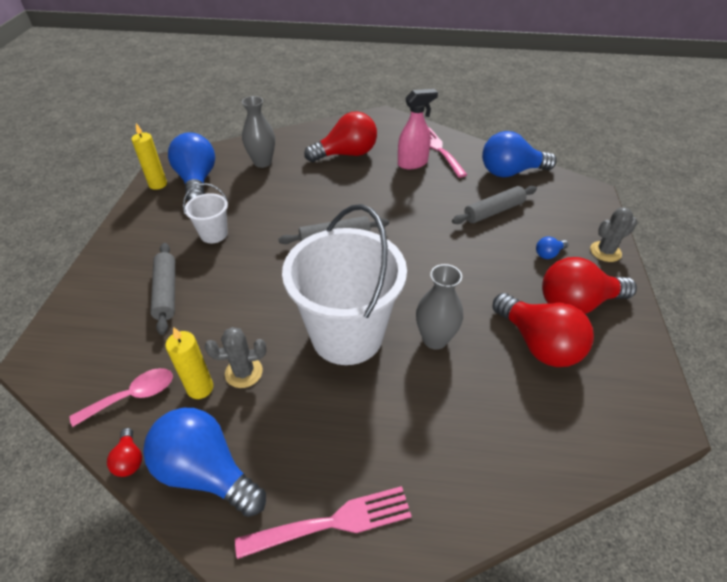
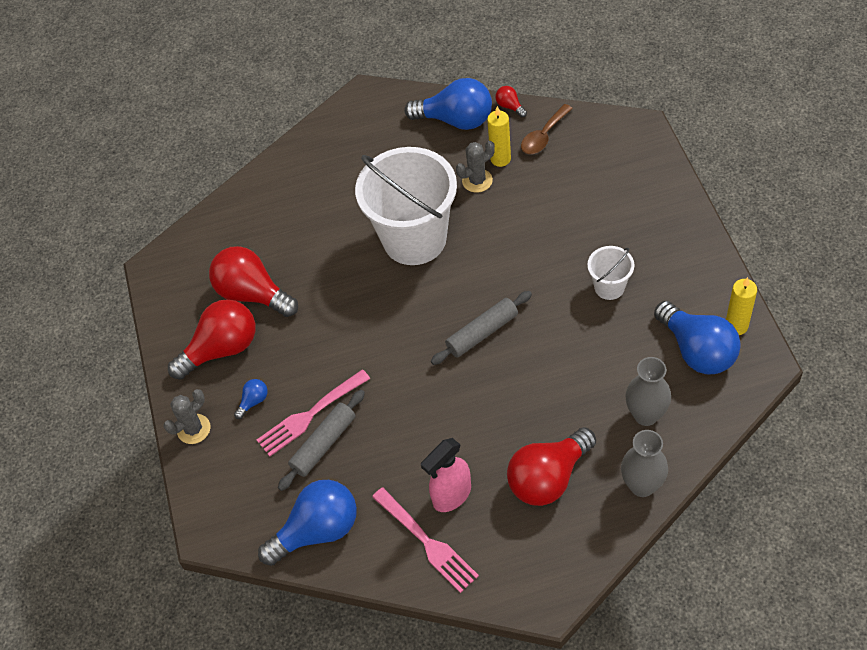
camera: 165 degrees right, 10 degrees up
pink spoon [70,368,173,427] -> brown spoon [521,104,573,154]
grey rolling pin [150,243,175,335] -> none
pink fork [235,486,412,559] -> pink fork moved to [257,369,370,457]
grey vase [416,264,463,350] -> grey vase moved to [621,430,668,497]

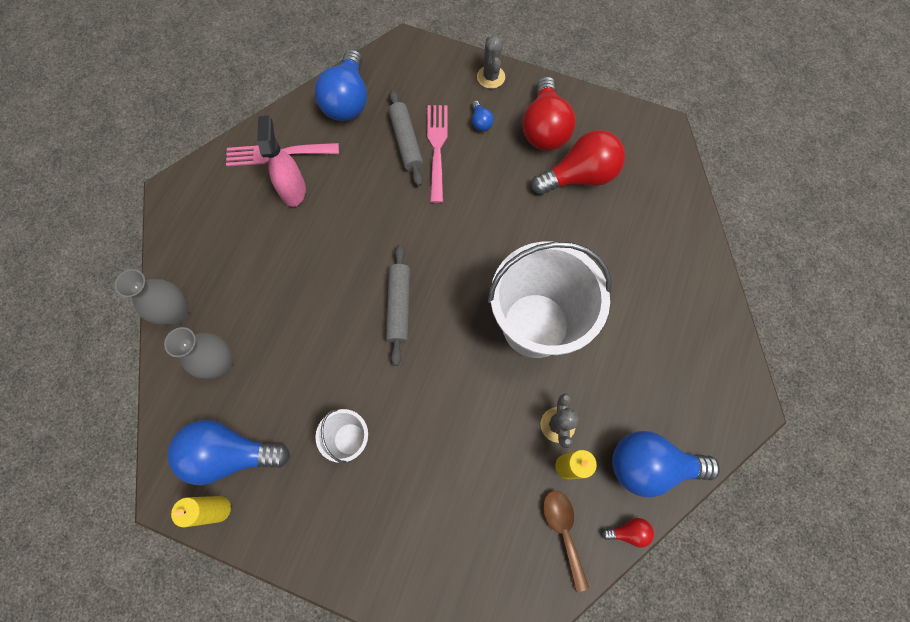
camera: 120 degrees right, 15 degrees up
blue light bulb [404,78,492,130] -> blue light bulb turned 45 degrees clockwise [612,431,720,497]
red light bulb [507,427,596,506] -> none

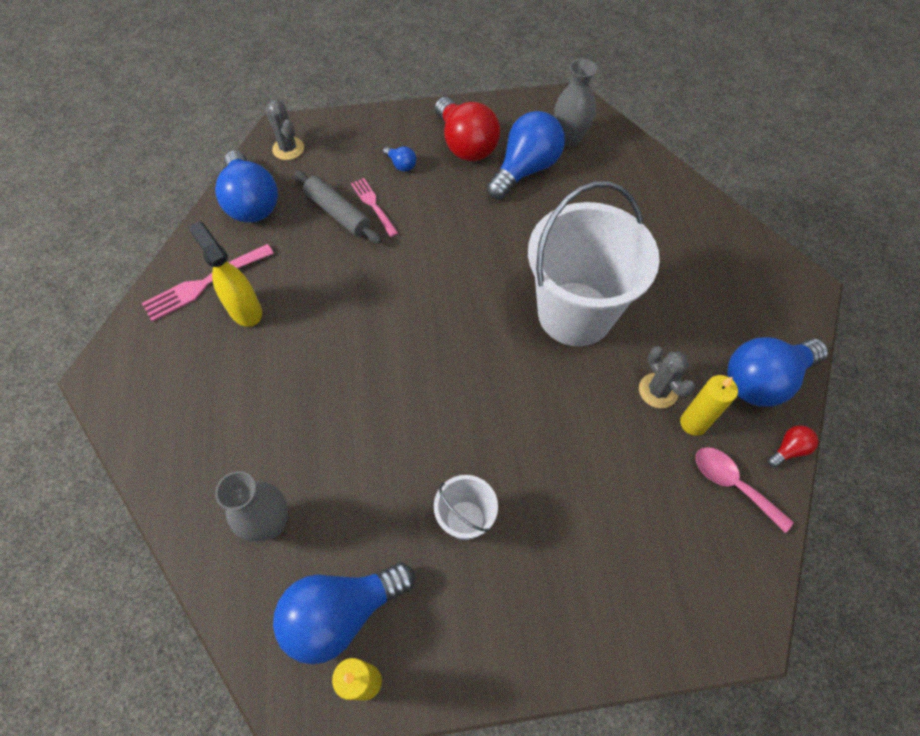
camera: 30 degrees left, 10 degrees down
grey vase [115,269,189,324] -> grey vase moved to [554,59,597,147]
pink spray bottle [257,115,306,207] -> yellow spray bottle [188,221,262,327]
grey rolling pin [386,245,410,366] -> none
pink fork [427,105,448,203] -> pink fork [351,178,398,237], size x0.65
grey cactus [477,35,505,89] -> grey cactus moved to [265,100,304,160]
red light bulb [532,130,625,195] -> blue light bulb [487,111,565,200]
brown spoon [543,491,589,592] -> pink spoon [696,447,794,533]

